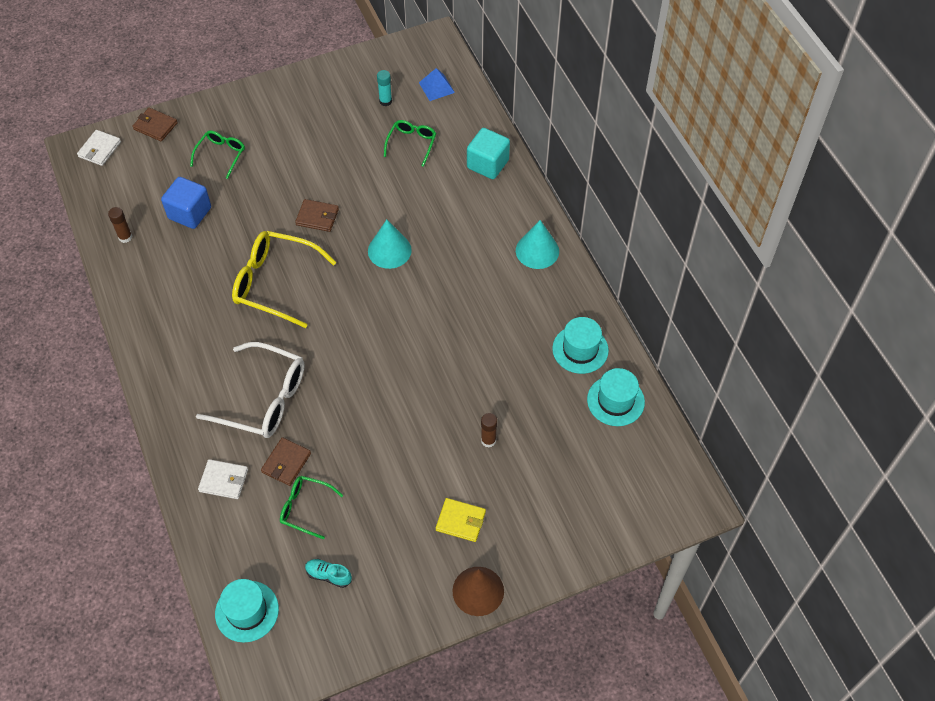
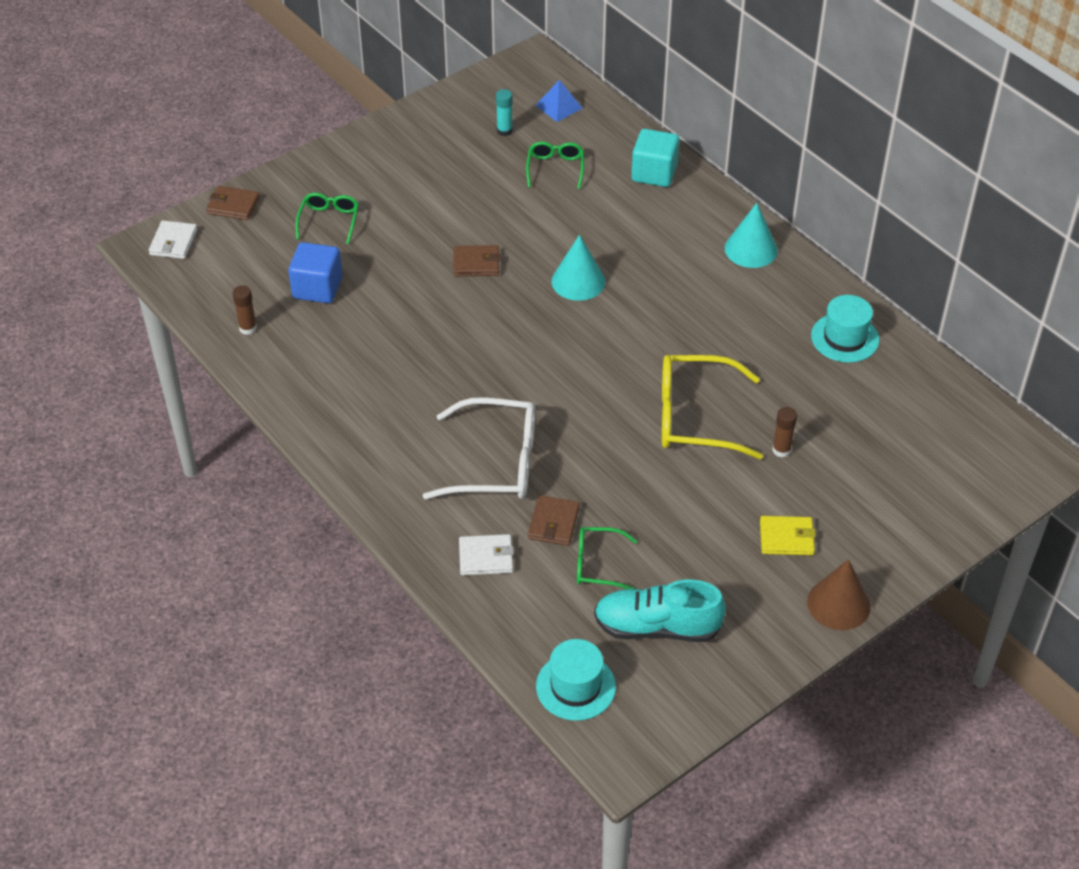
camera: 15 degrees left, 10 degrees down
yellow glasses [232,231,337,328] -> yellow glasses moved to [662,355,763,459]
turquoise shoe [305,559,352,588] -> turquoise shoe [594,579,726,642], size x2.06
turquoise hat [587,368,645,426] -> none

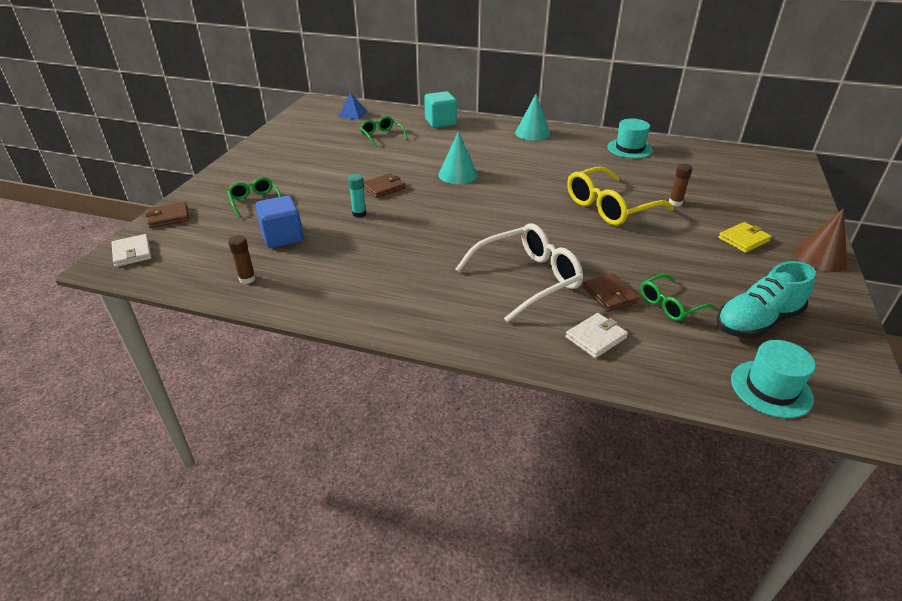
camera: 35 degrees left, 10 degrees down
turquoise glue stick [496,89,513,136] -> turquoise glue stick moved to [348,174,366,218]

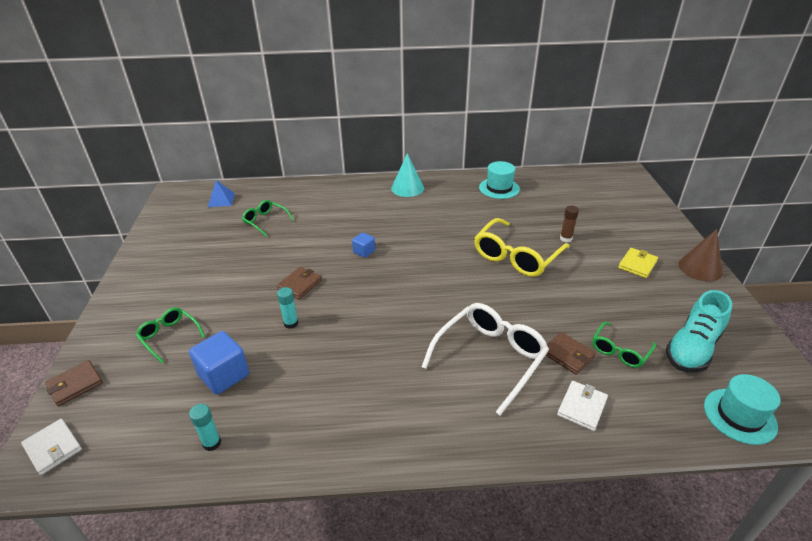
camera: 20 degrees left, 0 degrees up
brown glue stick [228,235,256,284] -> turquoise glue stick [189,404,221,451]
turquoise cube [424,91,457,128] -> none
turquoise cone [439,131,478,184] -> blue cube [352,232,375,258]

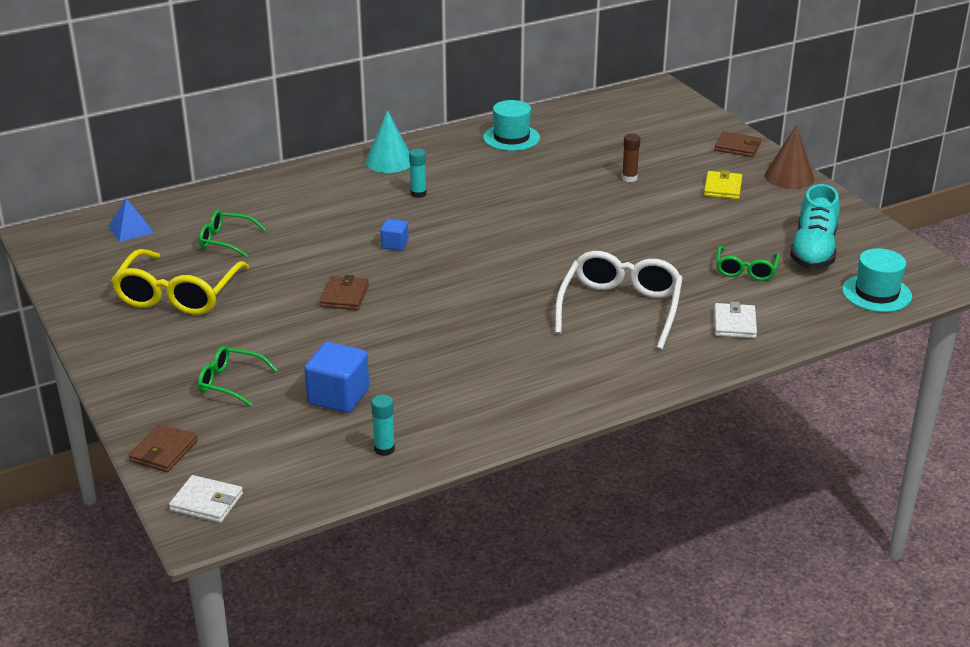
camera: 25 degrees left, 5 degrees down
turquoise glue stick [277,287,298,329] -> turquoise glue stick moved to [409,149,427,198]
yellow glasses [474,218,570,277] -> yellow glasses moved to [111,249,249,315]
brown wallet [546,332,596,375] -> brown wallet moved to [714,131,761,157]

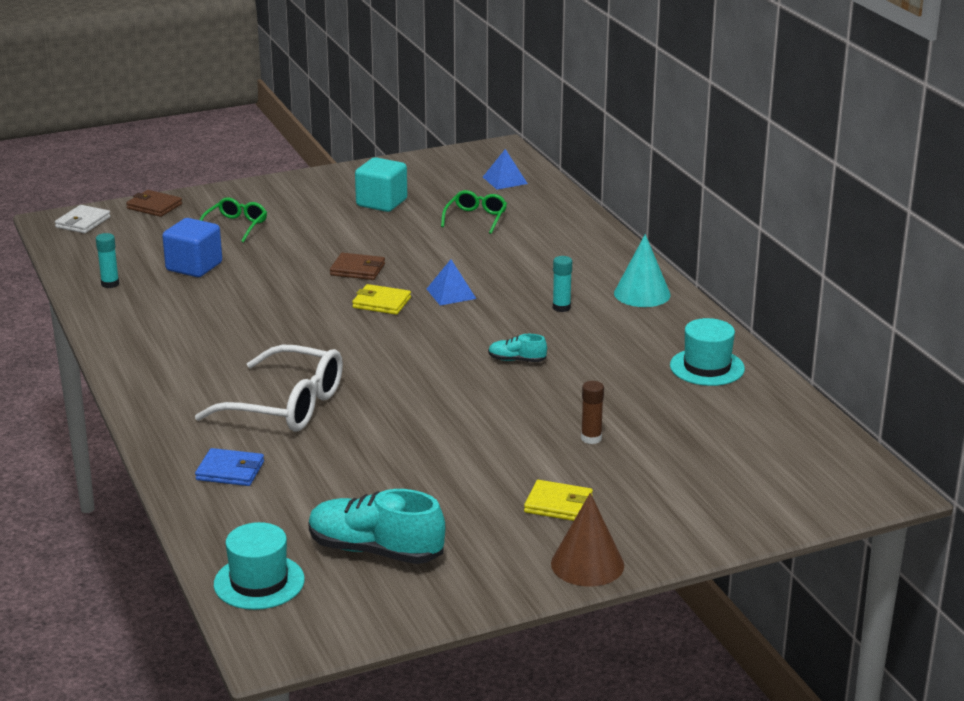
camera: 95 degrees right, 5 degrees down
yellow glasses [111,249,249,315] -> turquoise cube [355,157,407,212]
blue cube [380,219,409,251] -> blue pyramid [427,259,476,306]
brown wallet [714,131,761,157] -> none
white wallet [714,302,757,338] -> blue wallet [195,448,264,486]
green glasses [716,246,780,281] -> none
none -> yellow wallet [352,284,411,315]
none -> turquoise shoe [488,334,547,362]

